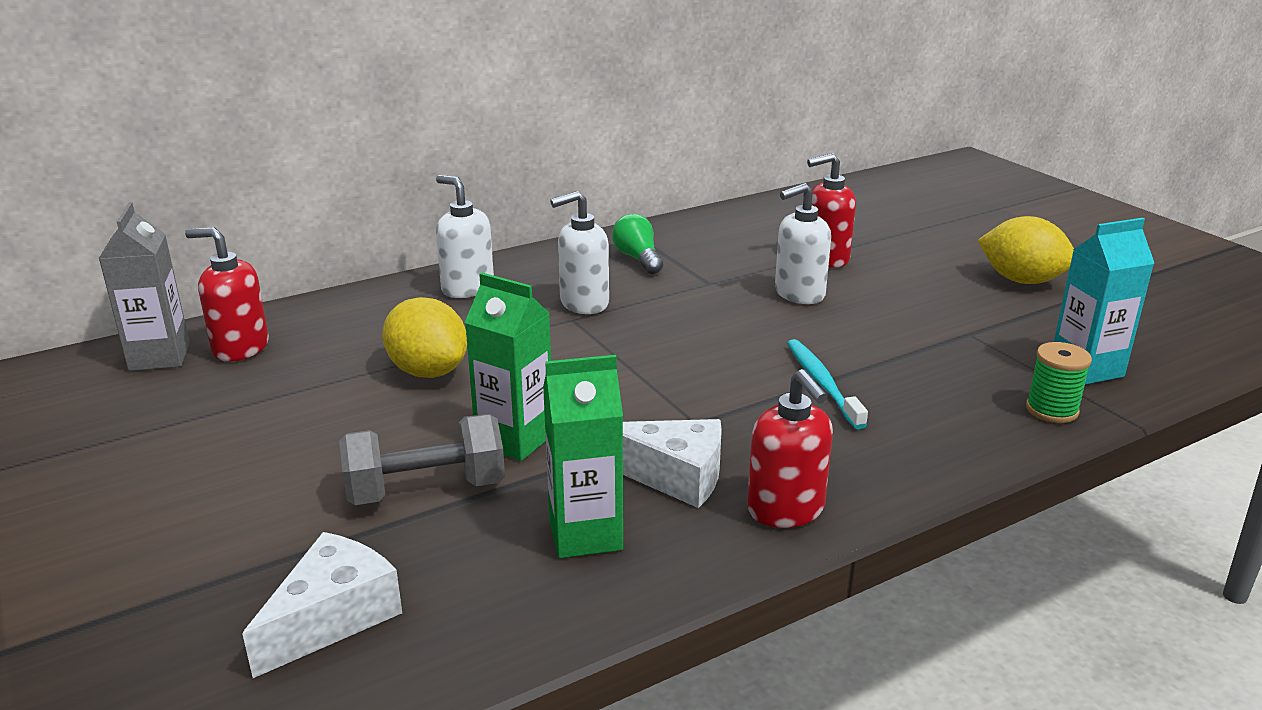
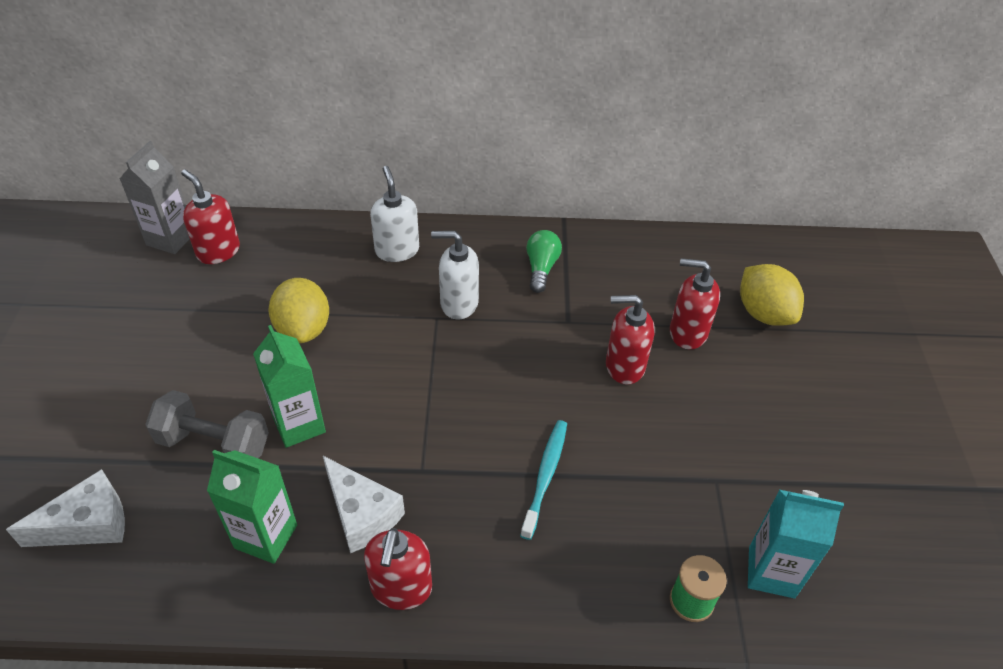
camera: 30 degrees right, 20 degrees up
white soap dispenser [775,183,831,304] -> red soap dispenser [606,295,655,384]
yellow lemon [978,216,1074,284] -> yellow lemon moved to [740,264,804,326]

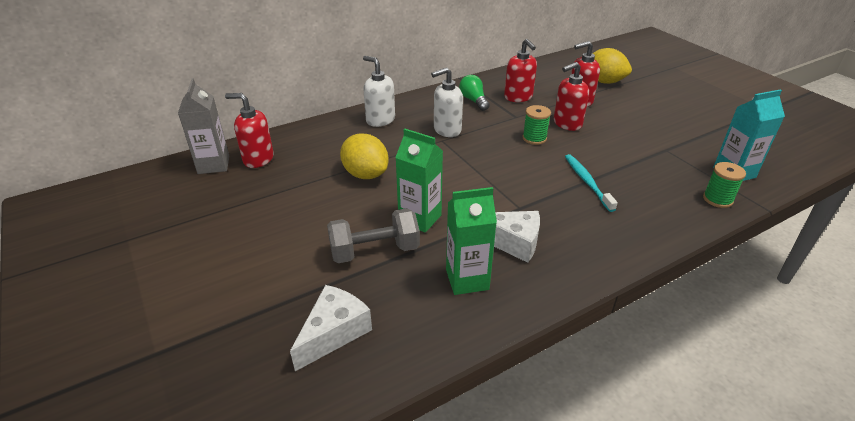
camera: 30 degrees left, 10 degrees down
red soap dispenser [364,528,432,610] -> red soap dispenser moved to [504,39,537,102]
none -> green spool [522,105,551,145]

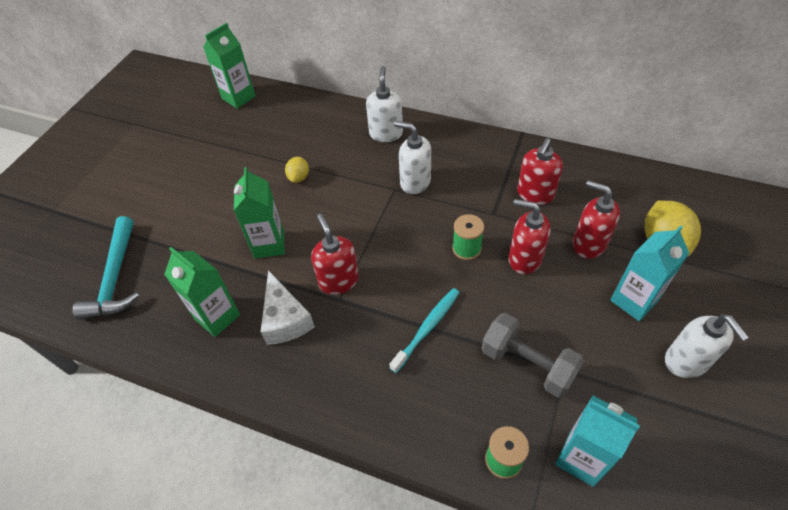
camera: 55 degrees right, 15 degrees up
grey carton [178,78,229,174] -> green carton [203,23,256,109]
red soap dispenser [225,93,274,168] -> red soap dispenser moved to [311,214,359,295]
white cheese [290,285,372,371] -> turquoise hammer [73,216,139,320]
grey dumbbell [327,208,420,263] -> grey dumbbell moved to [482,313,584,398]
yellow lemon [340,133,389,179] -> yellow lemon [285,157,309,183], size x0.55
green light bulb [459,75,490,111] -> none
none -> turquoise carton [610,225,689,321]
none -> white soap dispenser [665,314,749,378]

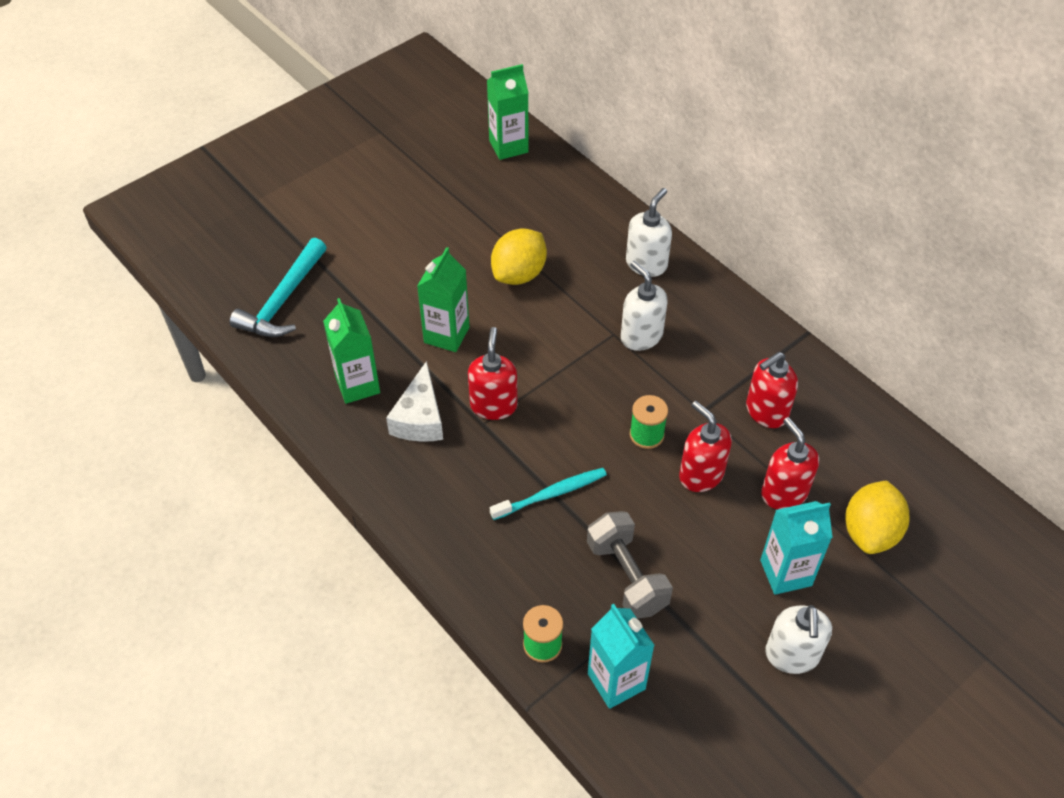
camera: 25 degrees right, 0 degrees up
yellow lemon [285,157,309,183] -> yellow lemon [491,228,547,285], size x1.83

